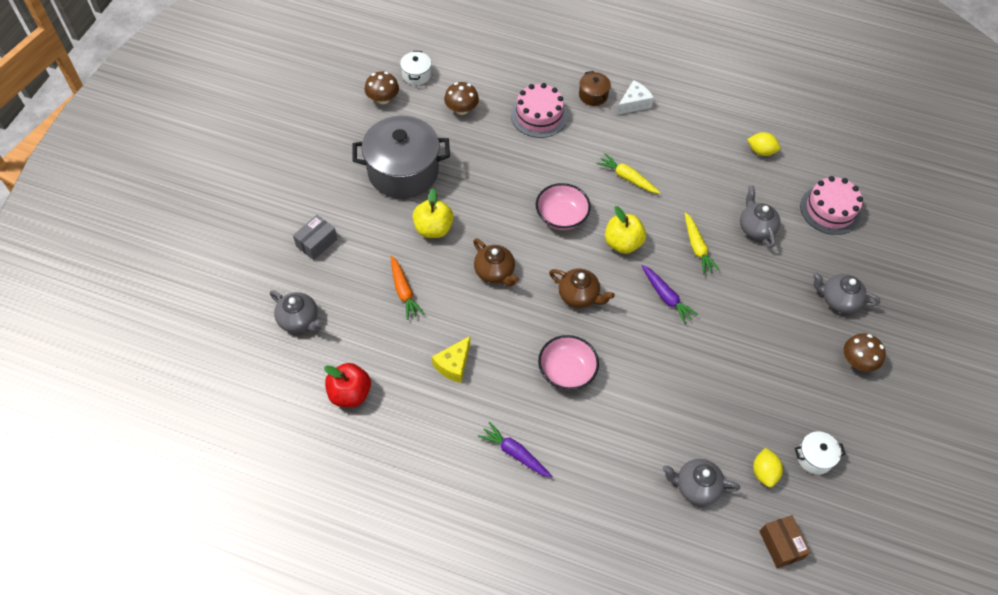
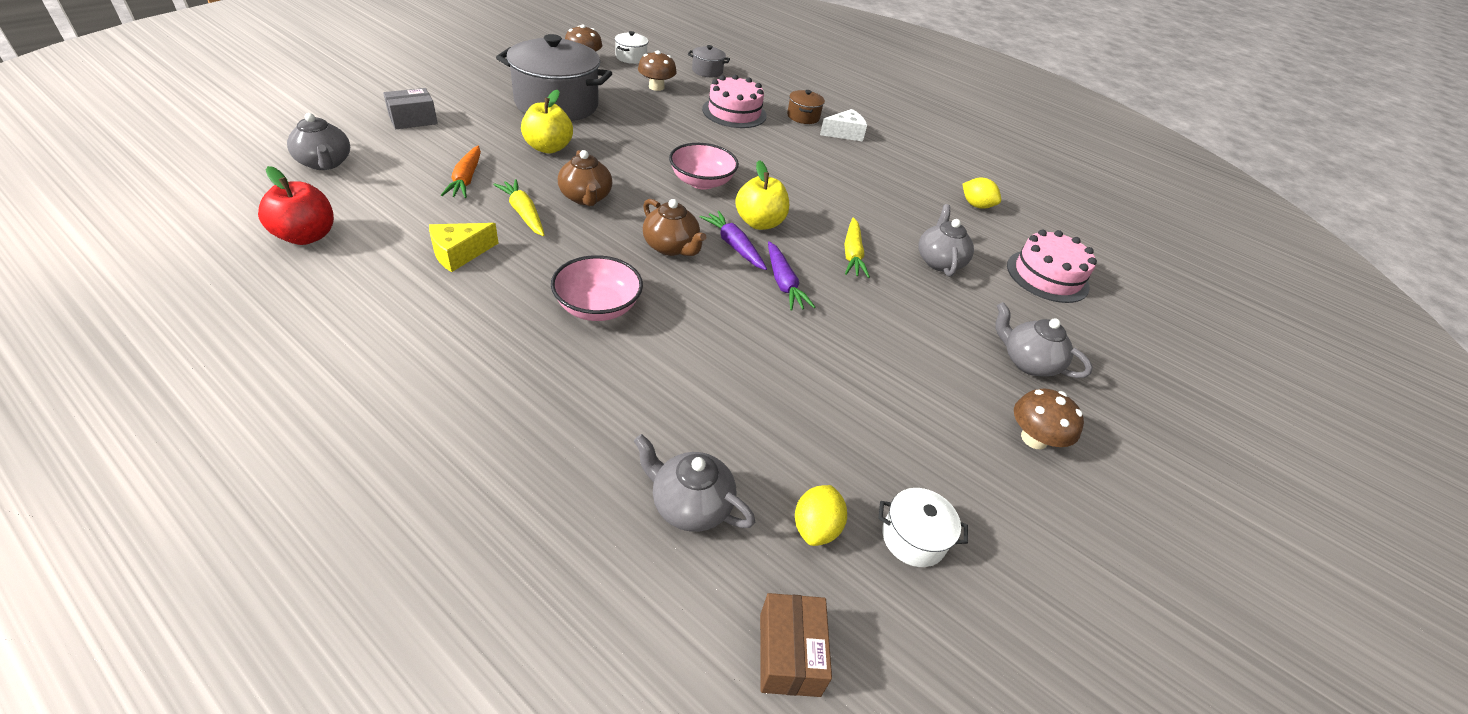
camera: 15 degrees right, 15 degrees down
purple carrot [478,422,552,478] -> purple carrot moved to [700,211,767,270]
yellow carrot [596,153,660,194] -> yellow carrot moved to [493,179,545,236]
none -> grey pot [688,45,730,77]

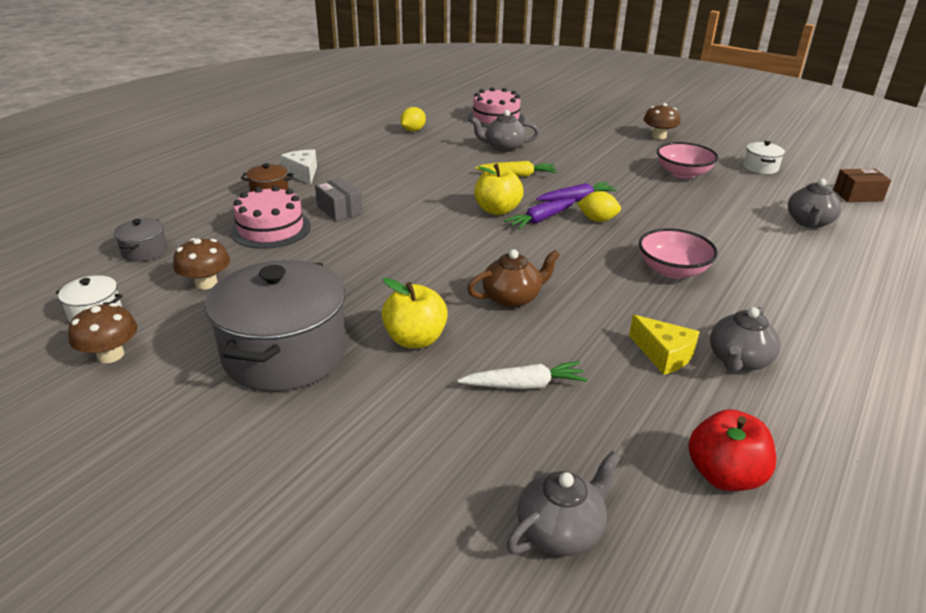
camera: 90 degrees left, 10 degrees down
grey box [383,88,438,129] -> grey box moved to [315,178,363,222]
orange carrot [441,145,481,198] -> white carrot [457,361,588,389]
yellow carrot [493,179,545,236] -> none
brown teapot [643,199,706,256] -> none
pink bowl [669,143,739,190] -> pink bowl moved to [657,142,719,179]
yellow lemon [795,485,847,546] -> yellow lemon moved to [577,191,621,222]
grey teapot [995,302,1093,378] -> grey teapot moved to [710,307,781,372]

